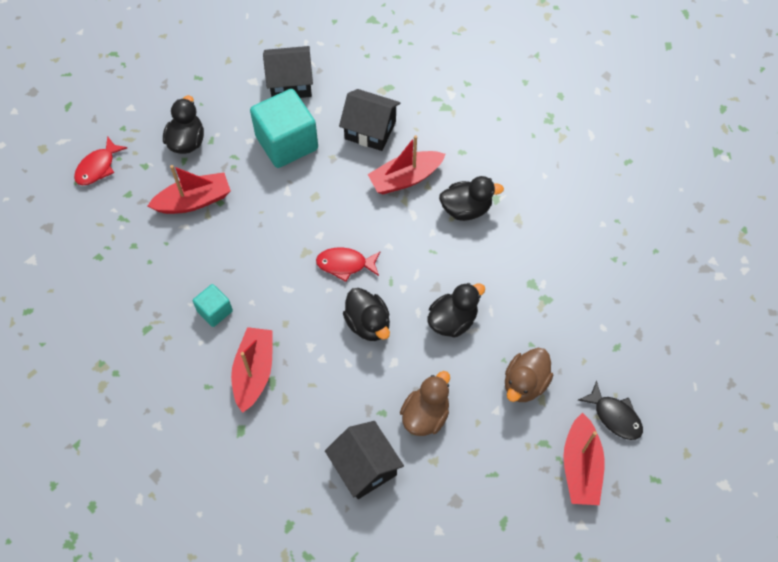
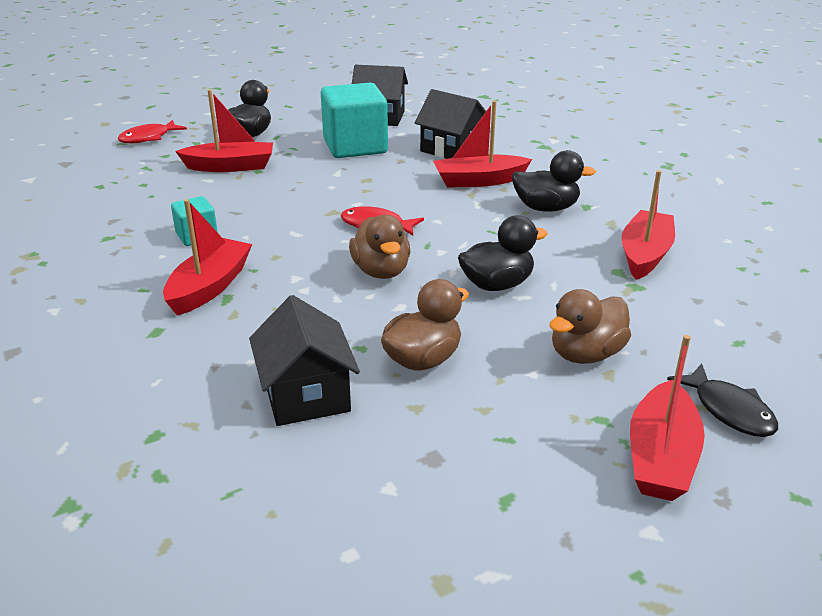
camera: 15 degrees right, 30 degrees down
black duck [343,288,390,341] -> brown duck [349,215,410,279]
none -> red boat [621,170,675,280]

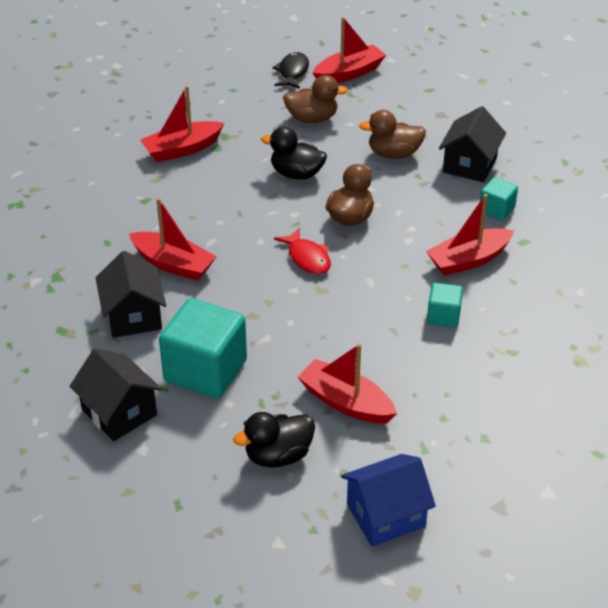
camera: 140 degrees left, 10 degrees up
red fish [118,120,187,143] -> blue house [341,454,436,547]
black duck [512,150,596,212] -> none
none -> turquoise cube [480,177,518,221]

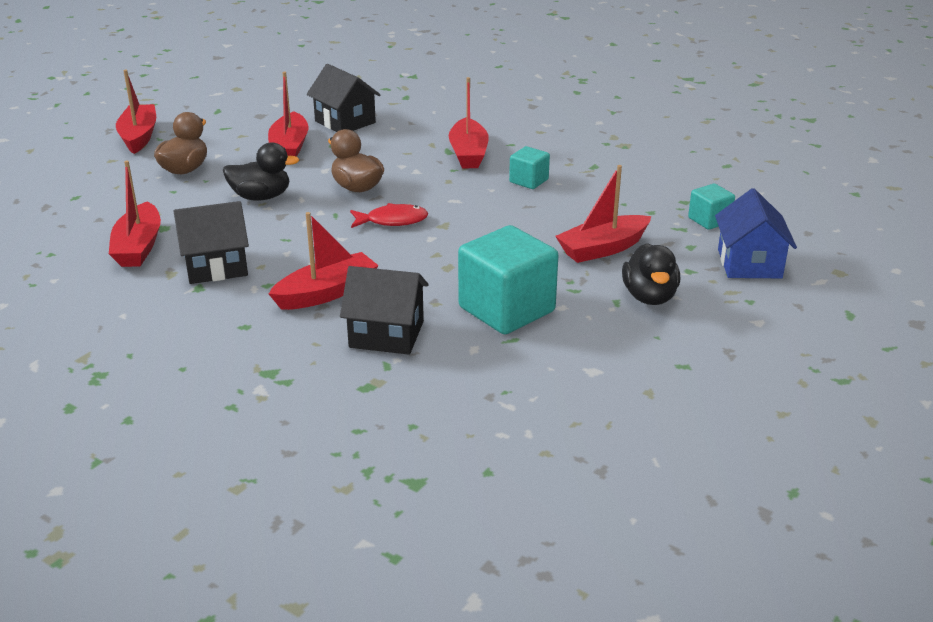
camera: 65 degrees left, 10 degrees down
black house [69,348,162,441] -> black house moved to [174,201,249,284]
black duck [261,127,327,180] -> black duck turned 135 degrees counterclockwise [223,142,299,201]
black fish [273,52,309,89] -> none
brown duck [359,110,426,159] -> red boat [268,72,309,157]
turquoise cube [480,177,518,221] -> turquoise cube moved to [688,184,735,230]

